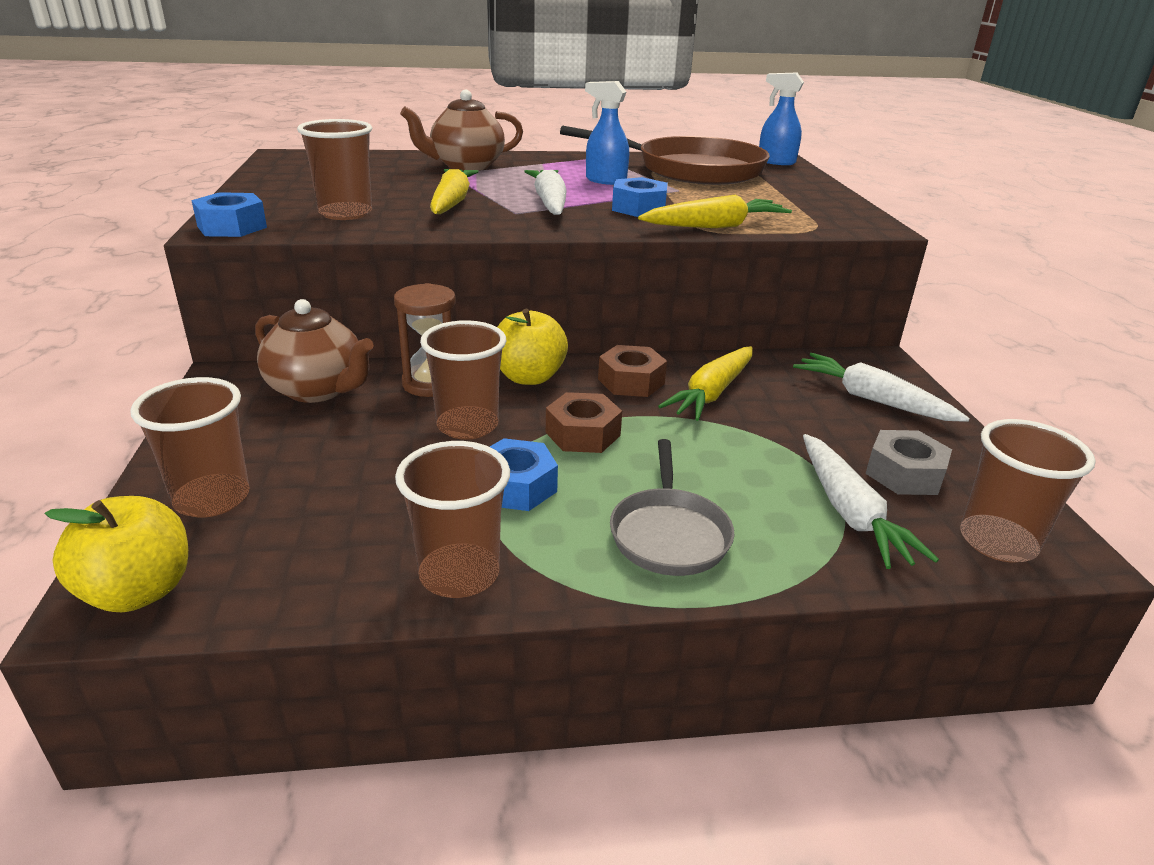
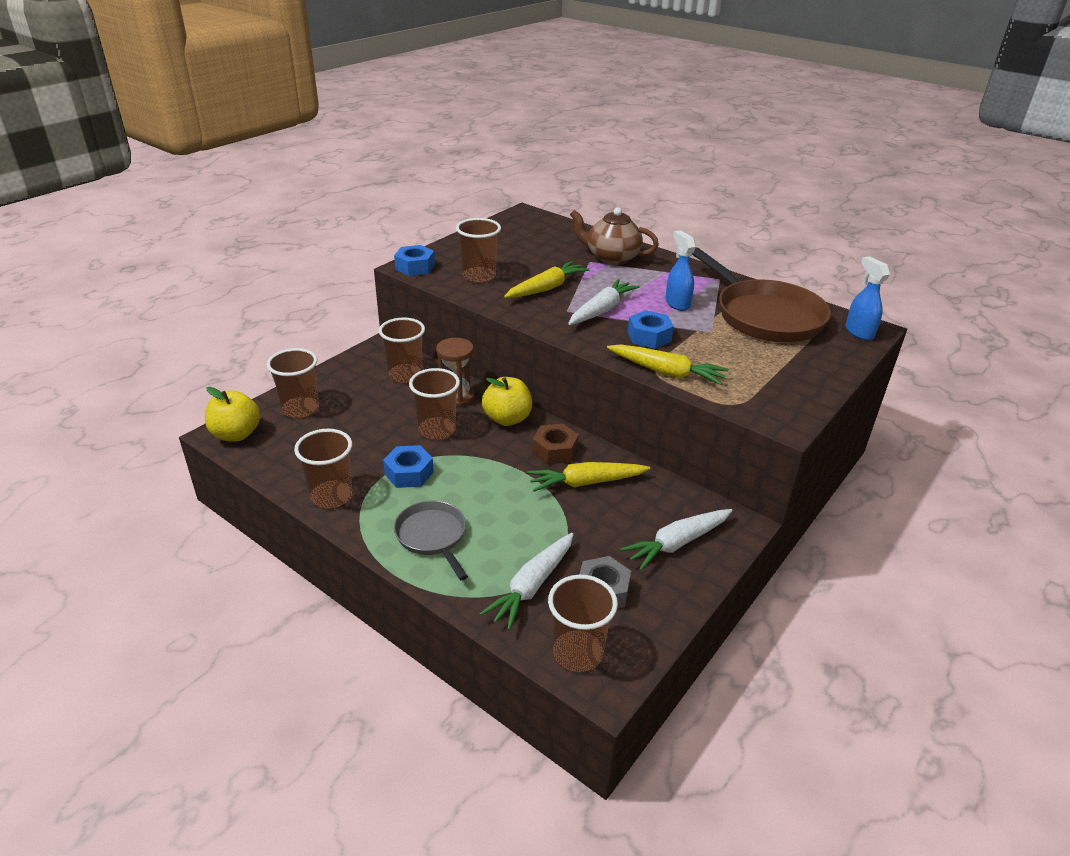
camera: 45 degrees right, 5 degrees up
brown teapot [255,299,374,403] -> brown cup [379,317,425,383]
brown nut [546,392,622,453] -> none
grey pan [610,439,734,576] -> grey pan turned 105 degrees clockwise [394,501,468,580]
white carrot [793,353,970,422] -> white carrot turned 120 degrees counterclockwise [620,509,732,570]

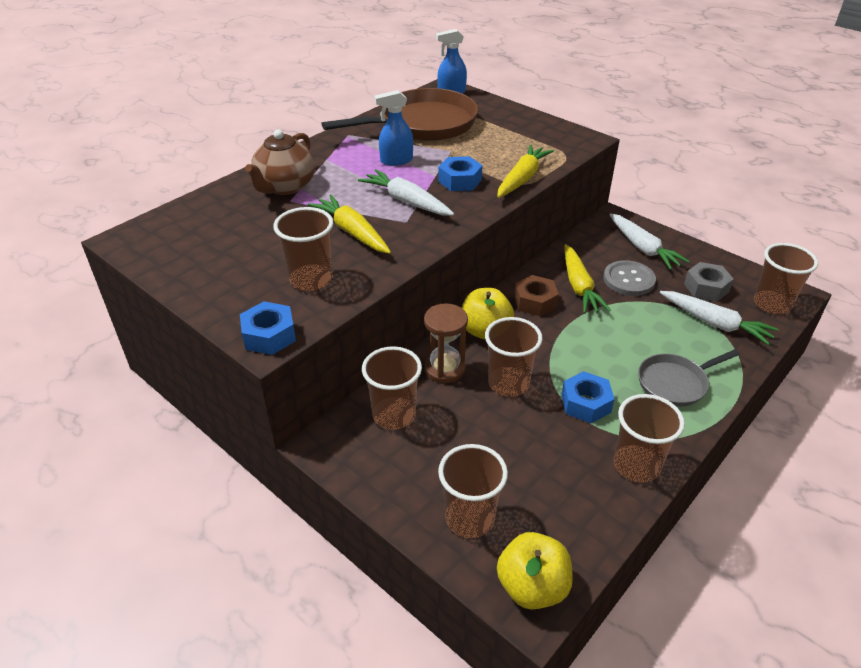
camera: 85 degrees left, 5 degrees up
none -> grey button [603,260,656,296]

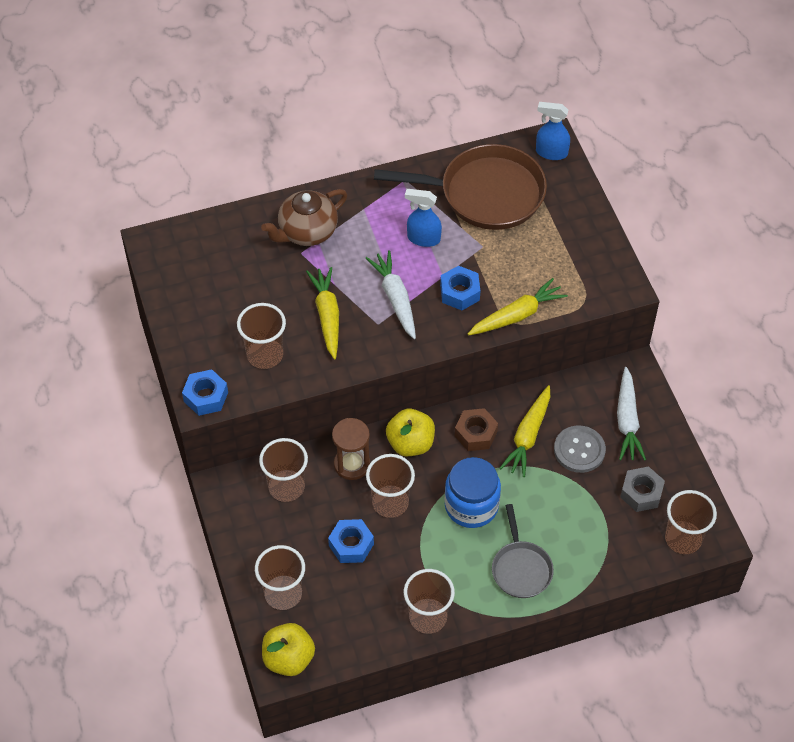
camera: 30 degrees right, 15 degrees up
blue nut [561,371,615,423] -> blue nut moved to [328,519,374,563]
grey pan [638,349,740,407] -> grey pan turned 105 degrees counterclockwise [492,504,554,598]
white carrot [660,291,779,346] -> none
none -> blue jar [445,457,501,528]

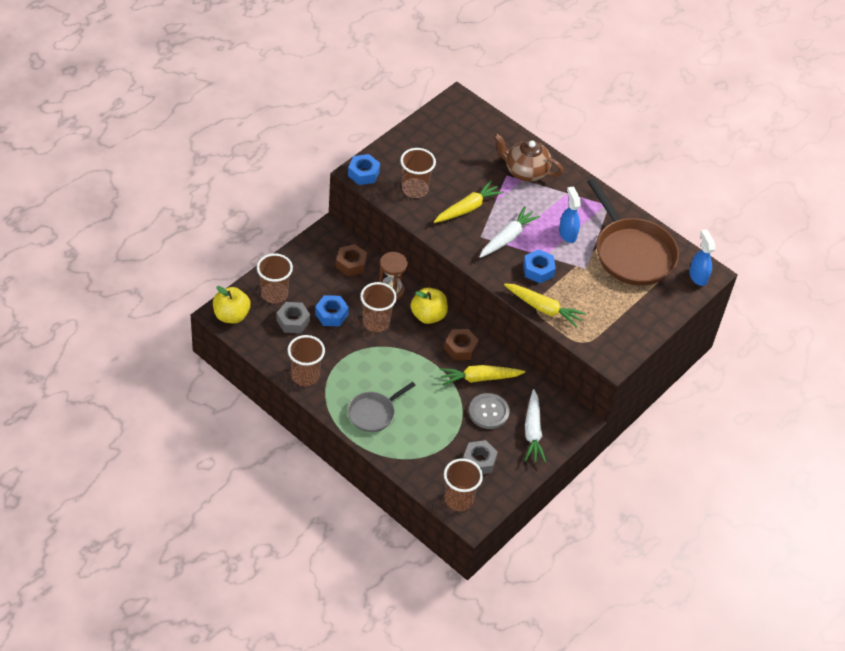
camera: 55 degrees right, 5 degrees down
brown cup [259,438,308,502] -> brown nut [336,244,367,277]
blue jar [445,457,501,528] -> none
white carrot [617,367,646,460] -> white carrot turned 60 degrees counterclockwise [525,389,546,463]
none -> grey nut [276,302,310,333]

